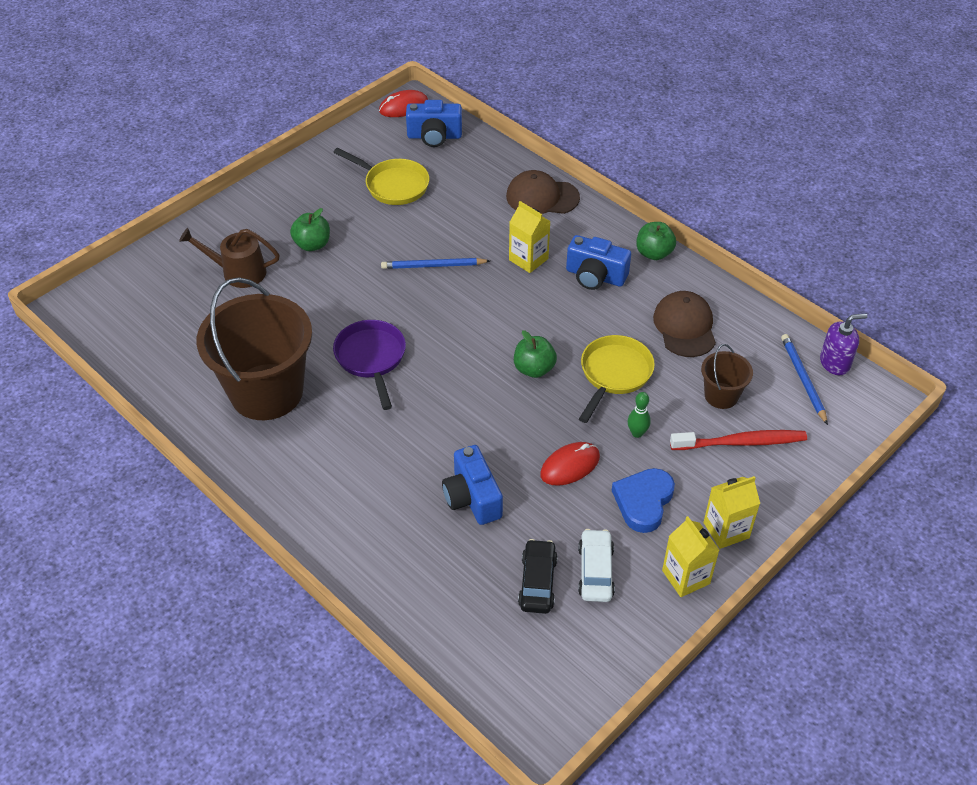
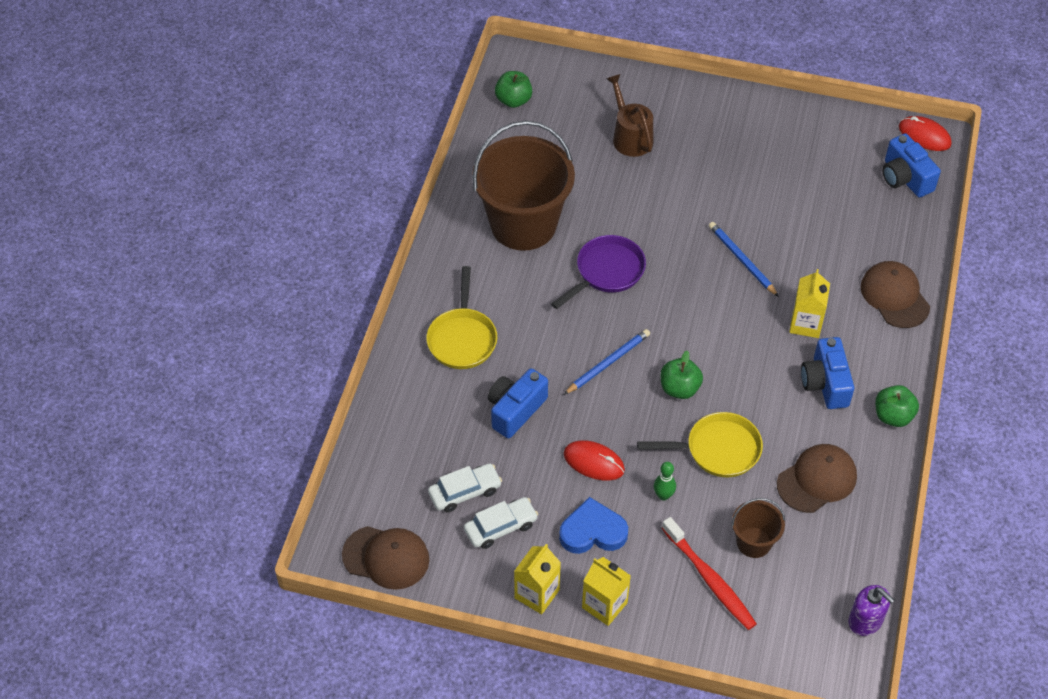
camera: 60 degrees right, 5 degrees up
green apple [290,208,330,251] -> green apple moved to [495,71,532,108]
yellow pan [333,148,429,205] -> yellow pan moved to [426,266,497,369]
black car [518,539,558,614] -> white car [428,463,502,512]
blue pencil [781,334,828,425] -> blue pencil moved to [564,329,650,395]
none -> brown cap [342,526,430,590]

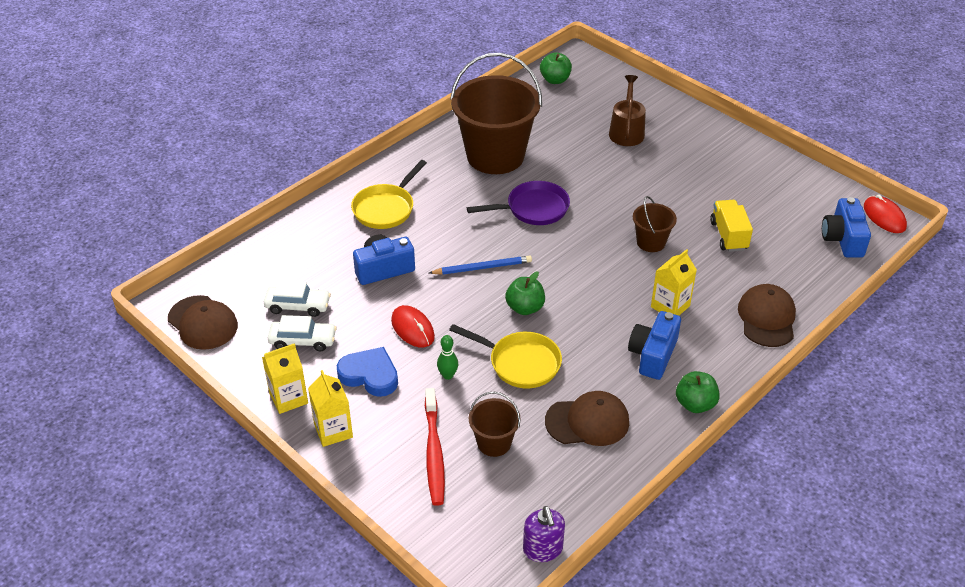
camera: 30 degrees right, 10 degrees down
blue pencil [709,222,779,297] -> brown bucket [633,196,677,252]
none -> yellow truck [710,200,753,252]

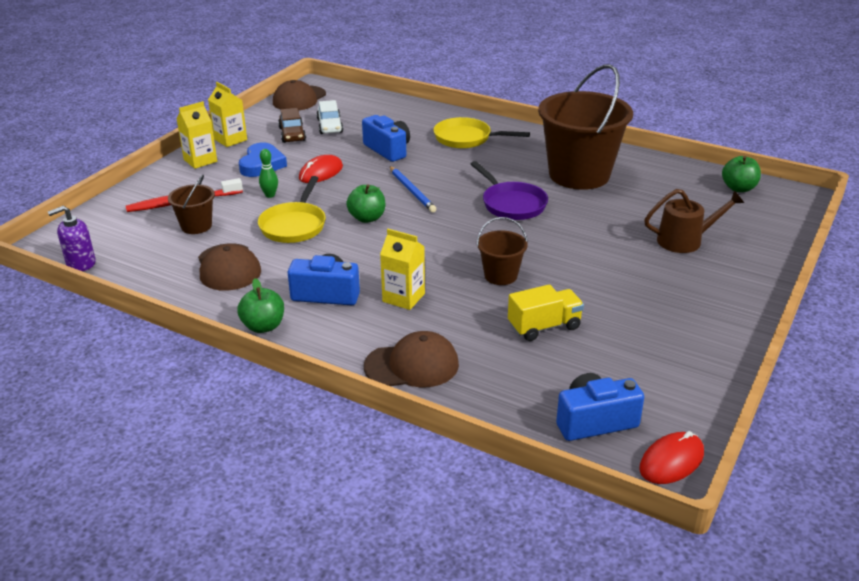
camera: 75 degrees right, 10 degrees down
white car [268,315,337,351] -> brown car [278,108,306,143]

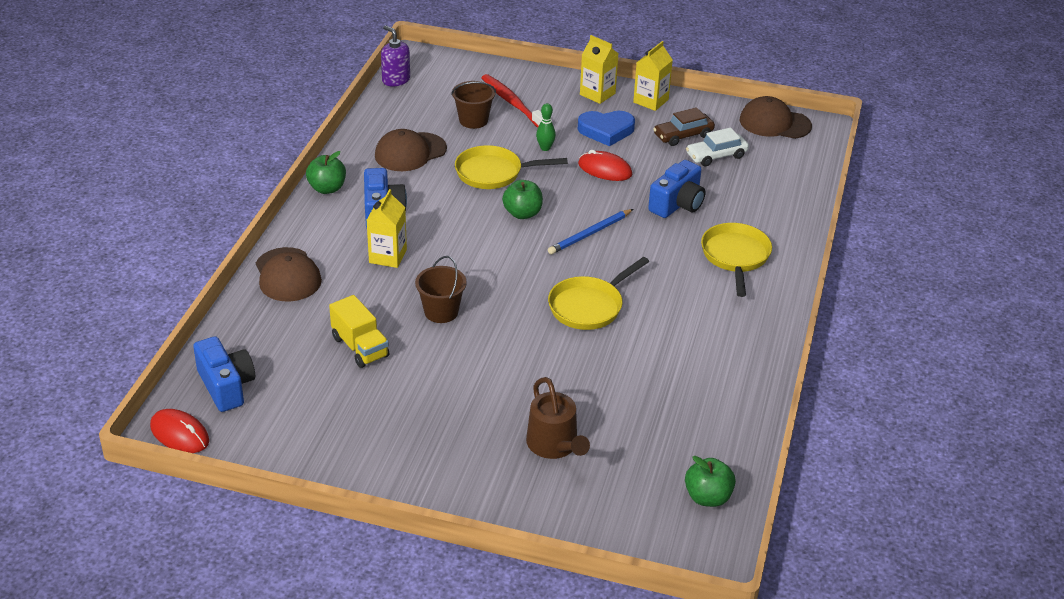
camera: 75 degrees right, 5 degrees up
purple pan [471,161,548,220] -> yellow pan [548,257,649,330]
brown bucket [538,64,633,190] -> none

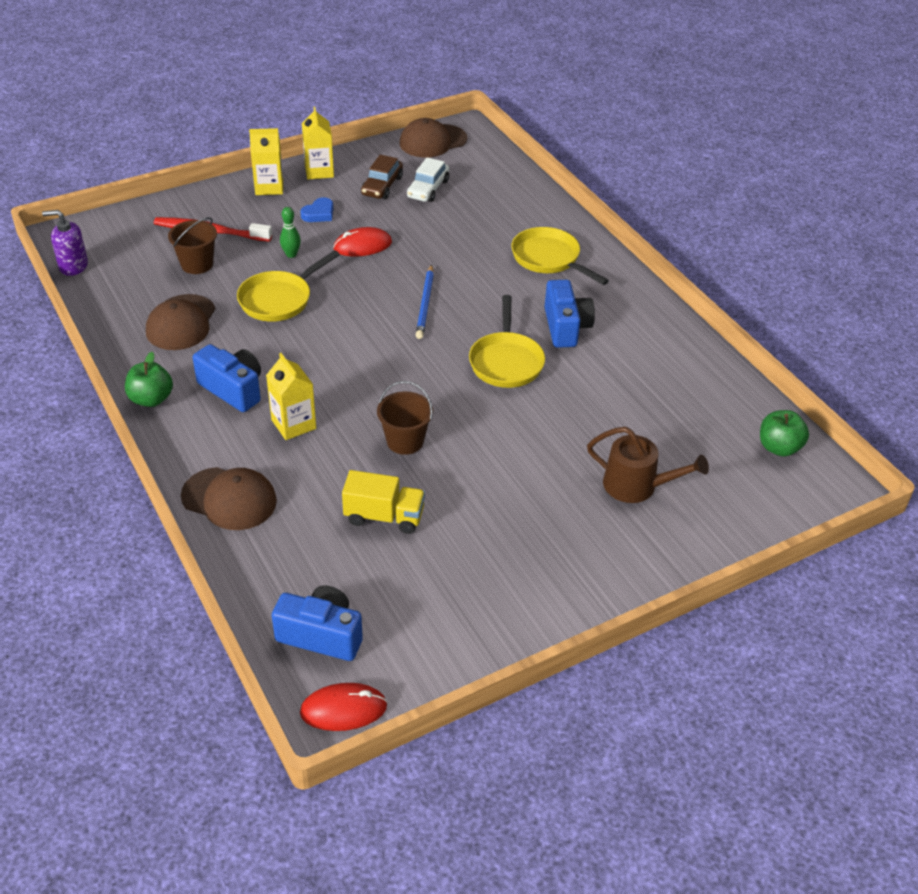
camera: 45 degrees left, 5 degrees up
green apple [502,180,543,219] -> none
blue heart [578,111,635,146] -> blue heart [300,197,333,222], size x0.63
blue camera [648,160,706,218] -> blue camera moved to [545,280,595,348]

